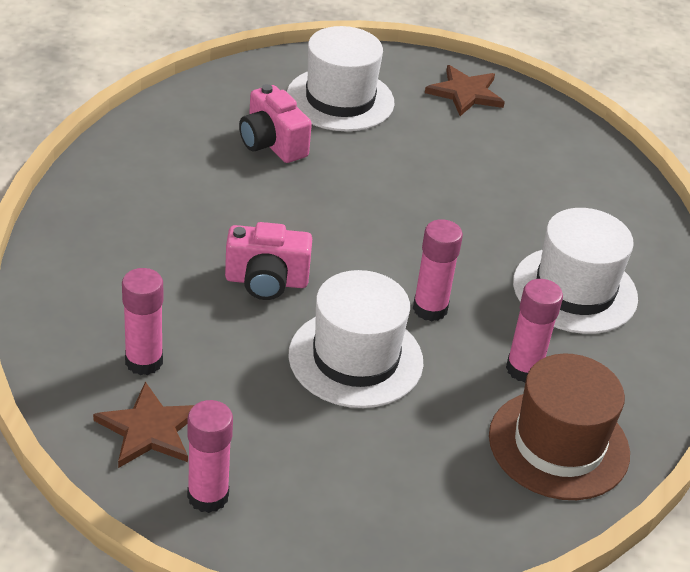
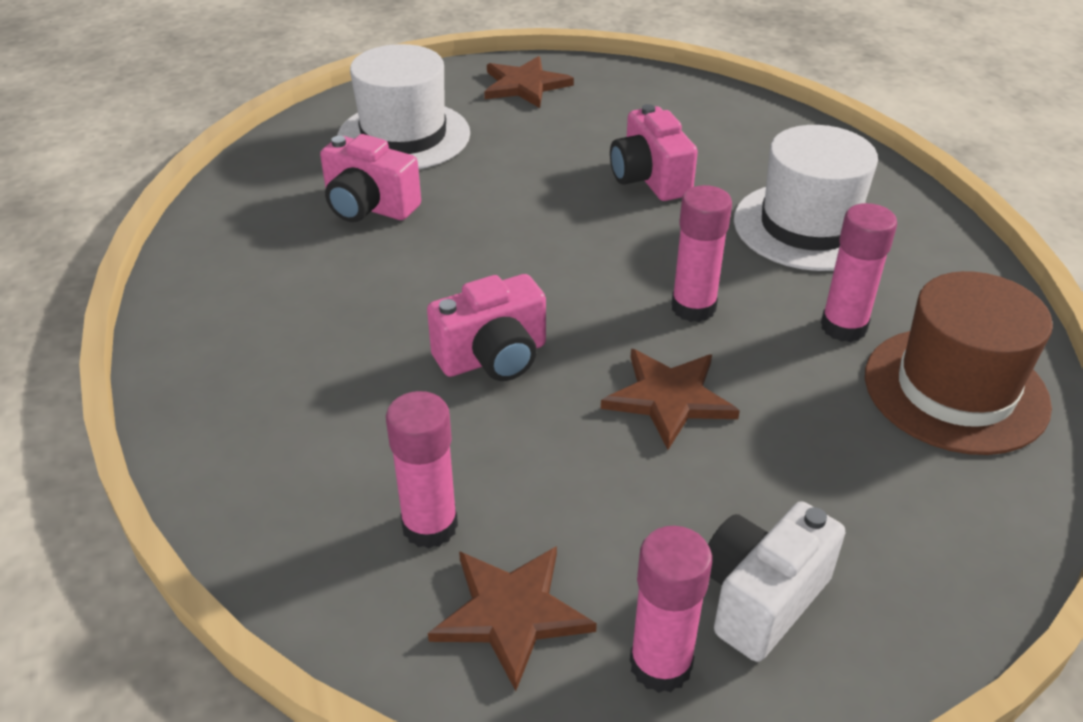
camera: 25 degrees left, 0 degrees up
white hat [288,270,424,408] -> brown star [601,349,740,450]
none -> pink camera [610,104,698,201]
none -> white camera [708,501,846,662]

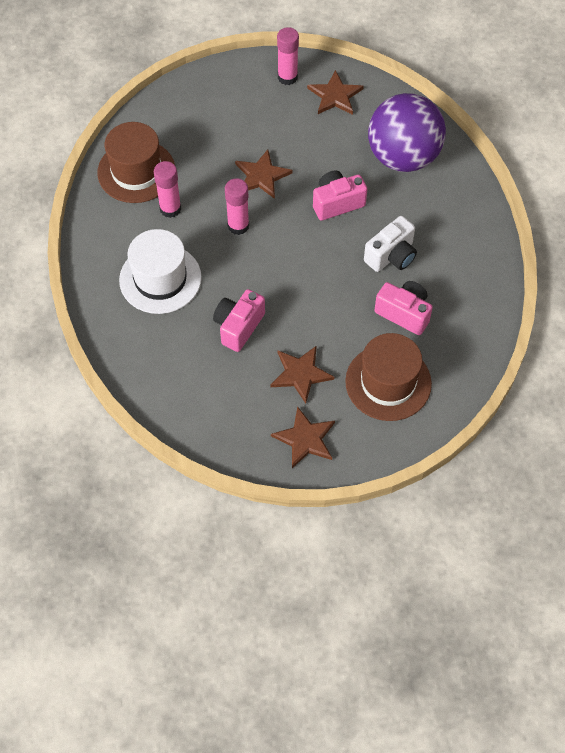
camera: 175 degrees left, 20 degrees up
white hat [337,44,470,169] -> brown hat [345,333,432,421]
pink glue stick [386,391,458,549] -> none
pink camera [610,104,698,201] -> pink camera turned 135 degrees counterclockwise [213,289,265,352]
white camera [708,501,846,662] -> white camera moved to [364,216,417,272]
none -> brown star [270,346,334,404]
none -> purple ball [368,93,446,172]

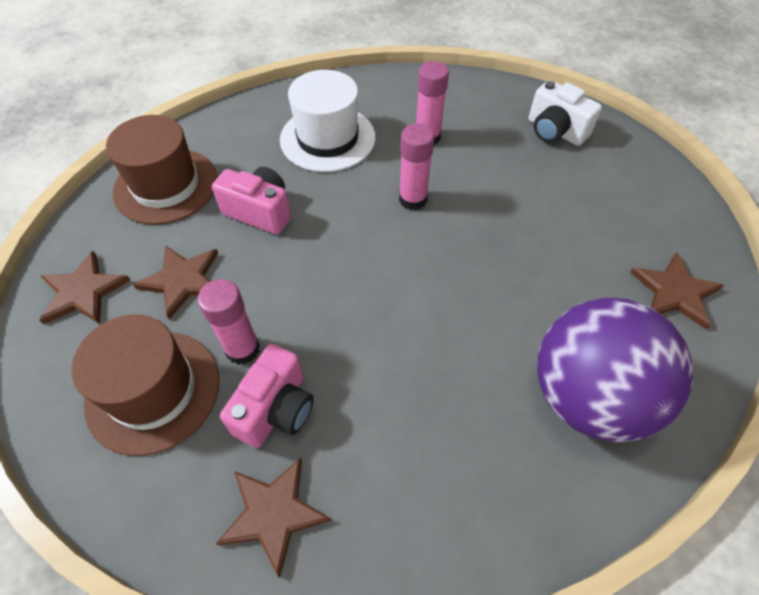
camera: 85 degrees right, 5 degrees down
brown hat [97,122,175,203] -> brown hat moved to [106,115,218,225]
brown star [235,150,293,199] -> brown star moved to [216,458,332,578]
pink glue stick [277,27,299,85] -> pink glue stick moved to [198,279,260,365]
pink camera [313,171,367,221] -> none
white camera [364,216,417,272] -> white camera moved to [529,80,602,146]

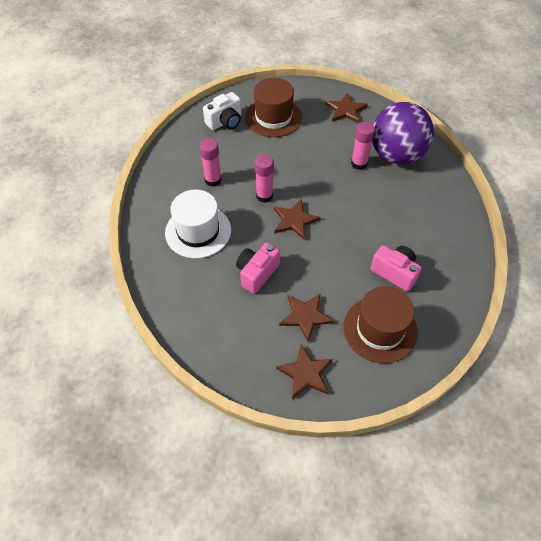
camera: 80 degrees left, 0 degrees up
brown hat [106,115,218,225] -> brown hat moved to [245,78,302,137]
pink glue stick [198,279,260,365] -> pink glue stick moved to [351,122,375,170]
brown star [216,458,332,578] -> brown star moved to [274,199,321,240]

